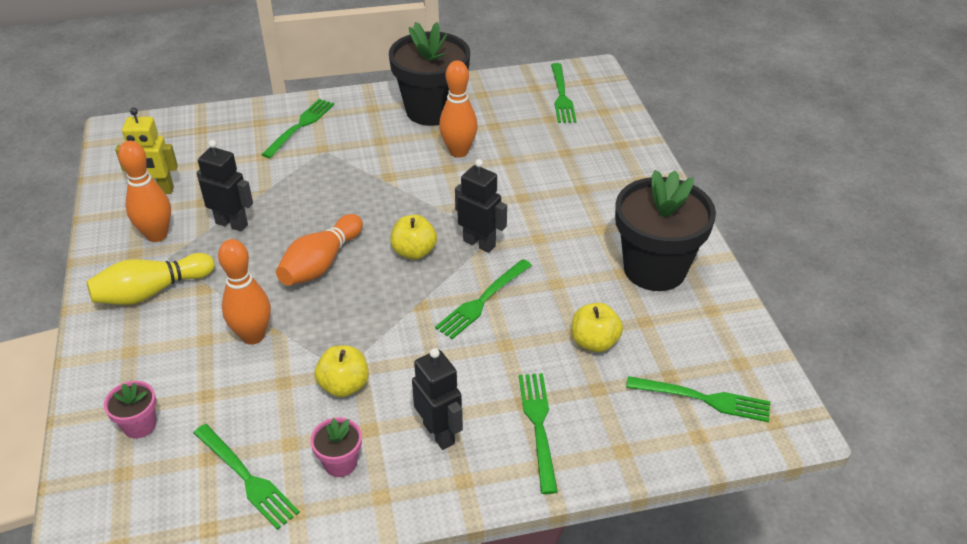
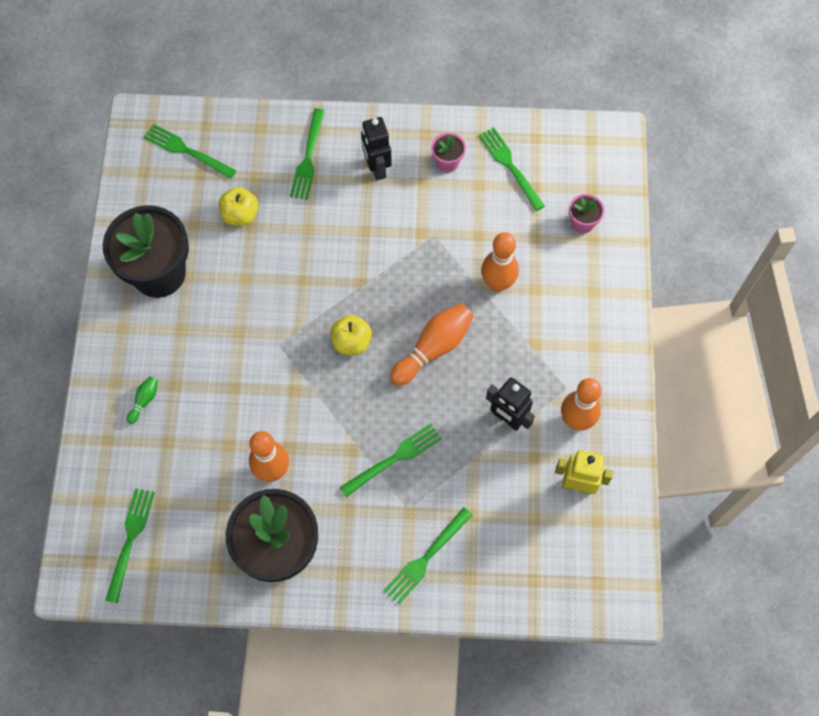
camera: 165 degrees left, 25 degrees up
yellow bowling pin [86,253,214,305] -> none
yellow apple [315,345,369,398] -> none
green fork [435,259,532,339] -> green fork moved to [340,423,442,497]
black robot [455,159,507,253] -> none
none -> green bowling pin [127,376,158,424]

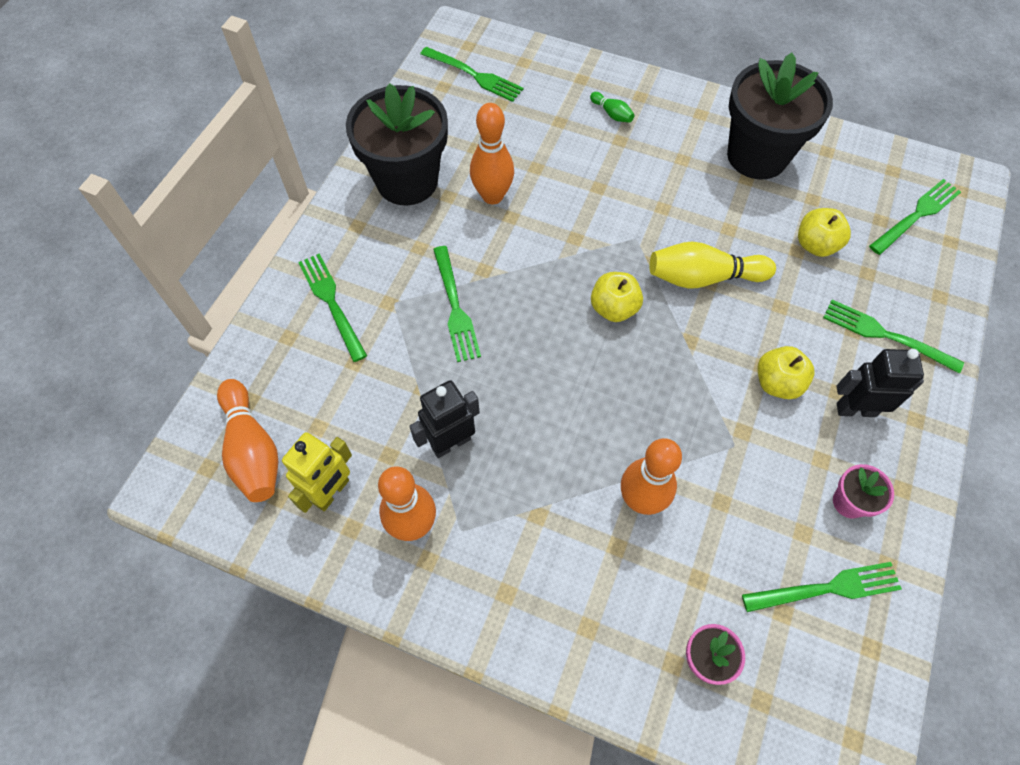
camera: 110 degrees right, 5 degrees down
orange bowling pin [390,303,474,386] -> orange bowling pin moved to [217,379,278,502]
none -> yellow bowling pin [649,242,776,289]
none -> yellow apple [758,346,814,399]

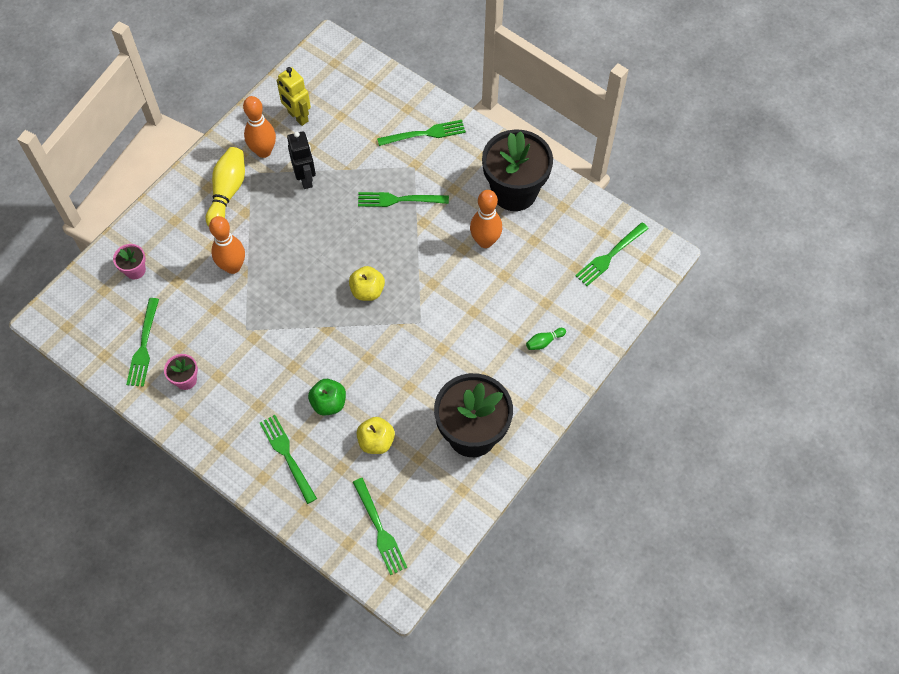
camera: 105 degrees right, 0 degrees up
orange bowling pin [217,379,278,502] -> none
yellow bowling pin [649,242,776,289] -> yellow bowling pin moved to [206,147,245,227]
yellow apple [758,346,814,399] -> none
green fork [823,300,964,374] -> green fork turned 75 degrees counterclockwise [260,415,317,504]
black robot [837,349,924,417] -> none
none -> green apple [308,379,346,416]

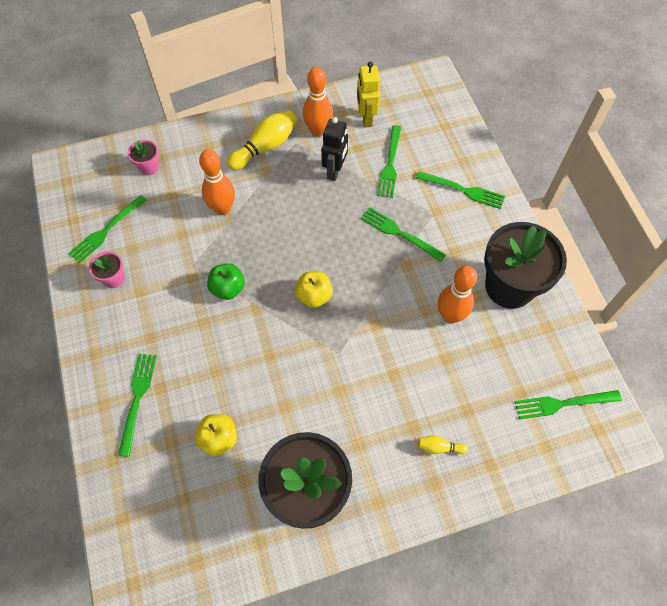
camera: 35 degrees right, 0 degrees up
green apple [308,379,346,416] -> green apple moved to [207,263,245,300]
green fork [353,478,407,575] -> green fork moved to [377,125,401,198]
green bowling pin [526,328,566,350] -> yellow bowling pin [418,435,468,454]

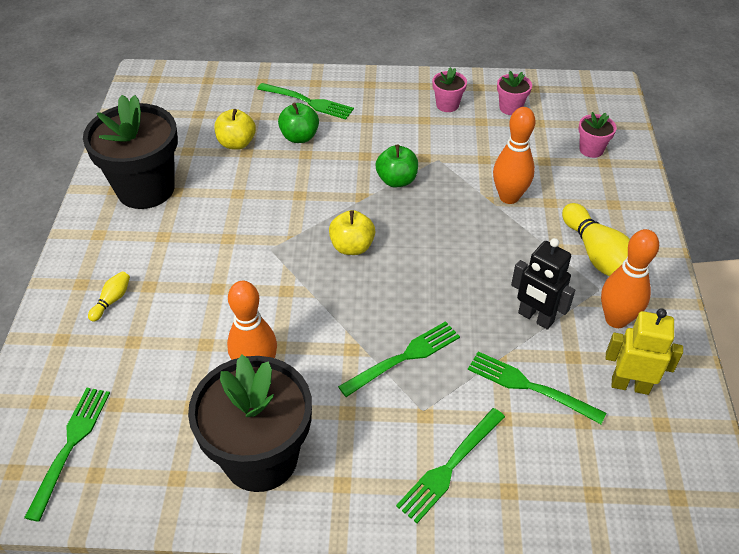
camera: 110 degrees right, 15 degrees down
green fork [68,195,147,263] -> pink flower pot [497,71,532,115]
none -> green apple [278,102,319,143]

